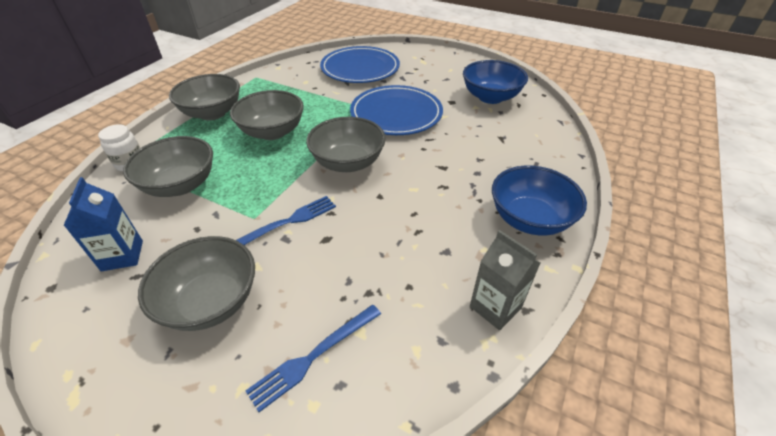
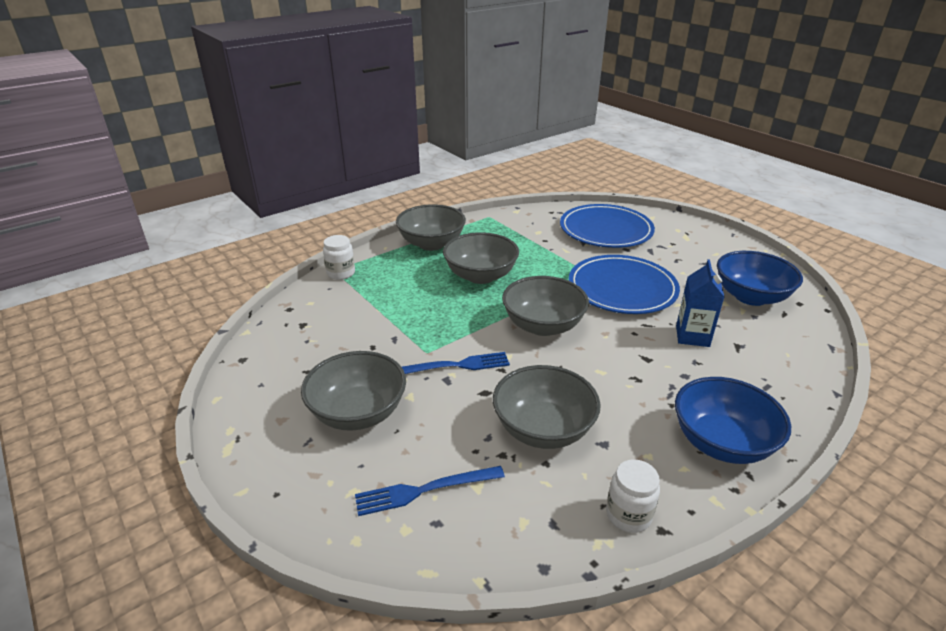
camera: 25 degrees right, 10 degrees down
blue carton [63,177,143,271] -> blue carton moved to [676,259,724,347]
grey bowl [123,136,213,197] -> grey bowl moved to [493,365,601,449]
grey carton [470,230,540,330] -> white jar [606,459,660,533]

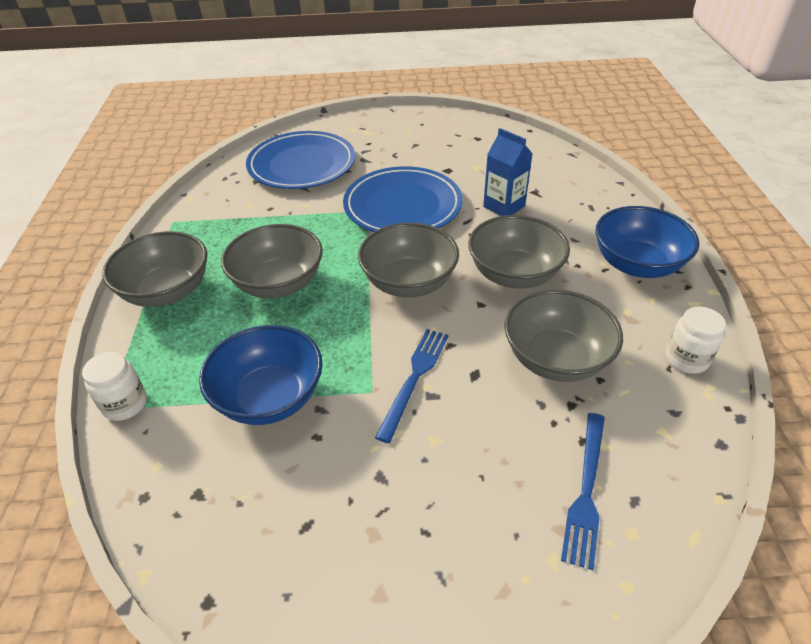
camera: 55 degrees left, 10 degrees up
grey bowl [301,351,406,431] -> grey bowl moved to [468,215,570,288]
blue bowl [717,251,803,306] -> blue bowl moved to [199,325,323,425]

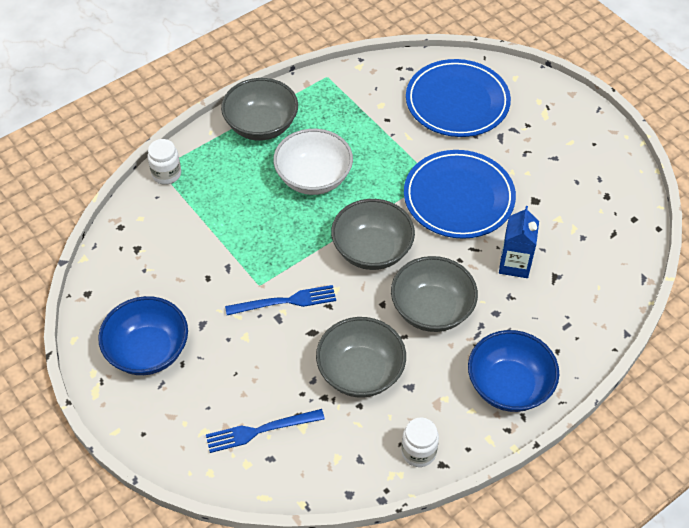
camera: 55 degrees right, 10 degrees up
blue bowl [199,325,323,425] -> blue bowl moved to [98,296,188,375]
grey bowl [221,224,323,298] -> white bowl [273,129,353,195]

